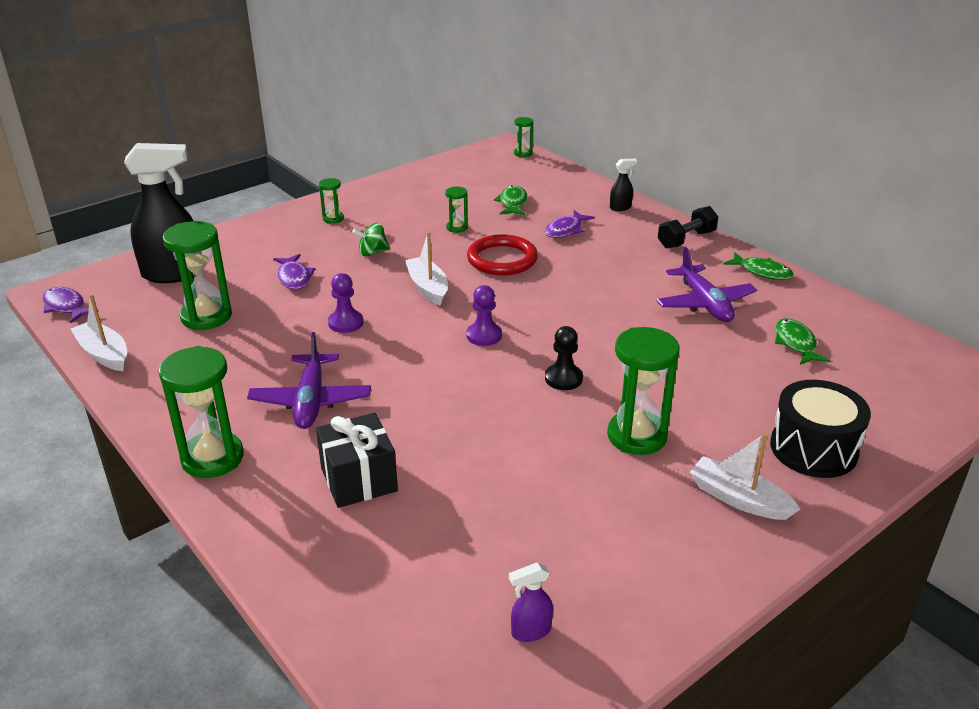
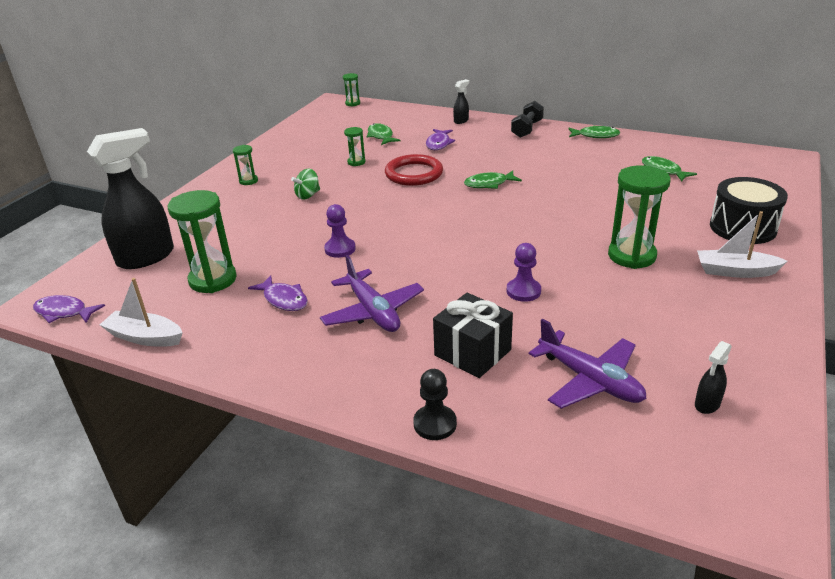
camera: 25 degrees left, 0 degrees up
green hourglass [158,346,244,478] -> none
purple fish [273,254,315,289] -> purple fish moved to [248,275,308,311]
white boat [405,232,448,306] -> none
purple pawn [466,285,502,346] -> purple pawn moved to [506,243,541,302]
purple spray bottle [509,562,553,642] -> black spray bottle [695,341,732,414]
black pawn [545,326,583,390] -> black pawn moved to [413,369,457,440]
purple plane [656,247,757,322] -> purple plane moved to [529,318,646,409]
none -> green fish [464,171,522,189]

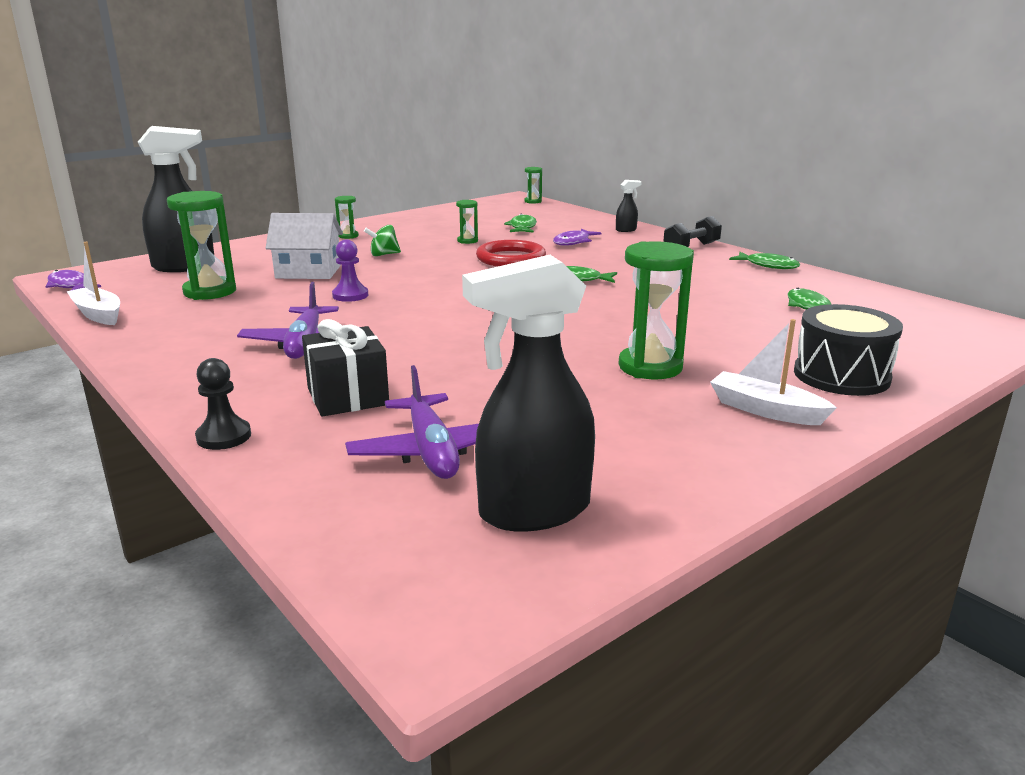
camera: 25 degrees right, 10 degrees down
purple fish [248,275,308,311] -> none
purple pawn [506,243,541,302] -> none
black spray bottle [695,341,732,414] -> black spray bottle [462,255,595,532], size x2.34
none -> white house [266,213,343,279]

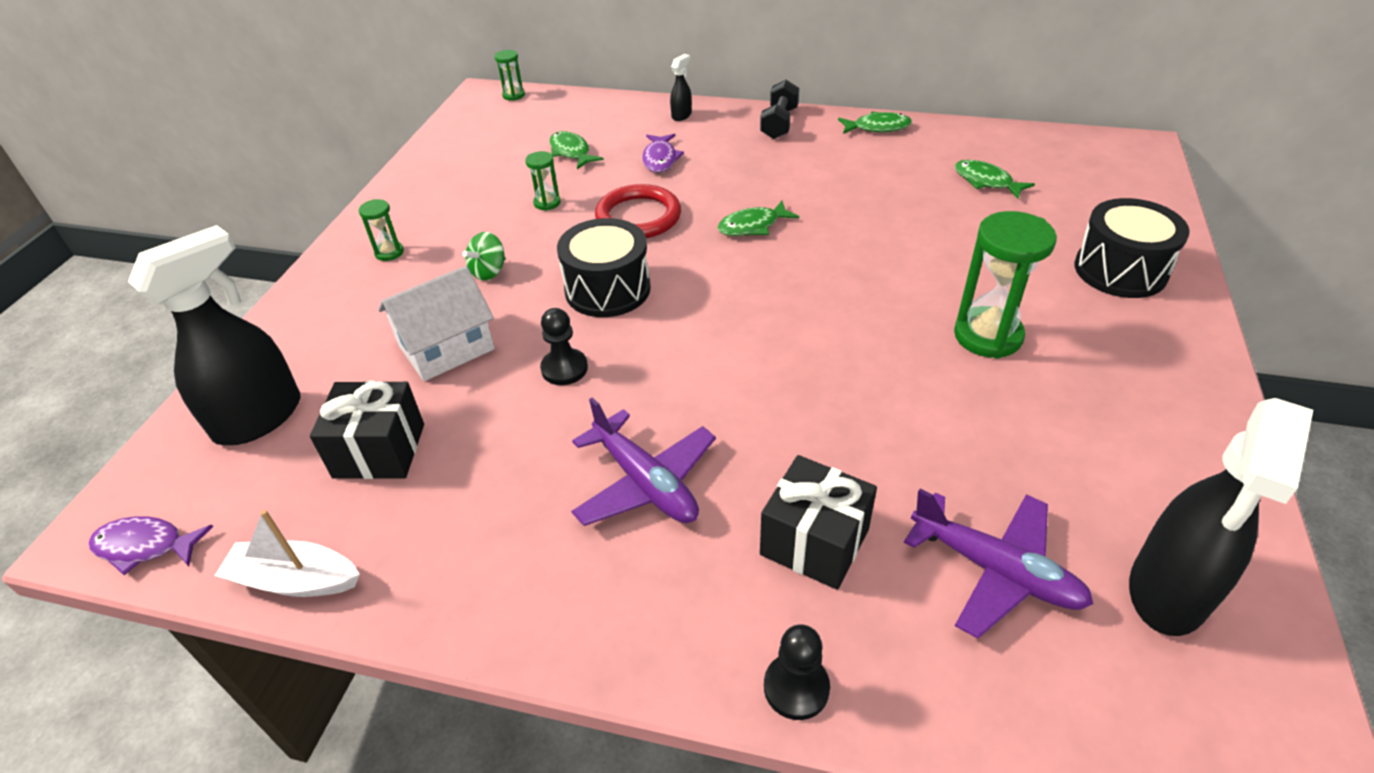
camera: 35 degrees left, 20 degrees up
green hourglass [167,191,236,300] -> black gift [310,381,424,479]
purple pawn [332,239,368,302] -> black pawn [540,308,588,385]
white boat [710,319,837,425] -> none
none -> black drum [557,218,651,317]

